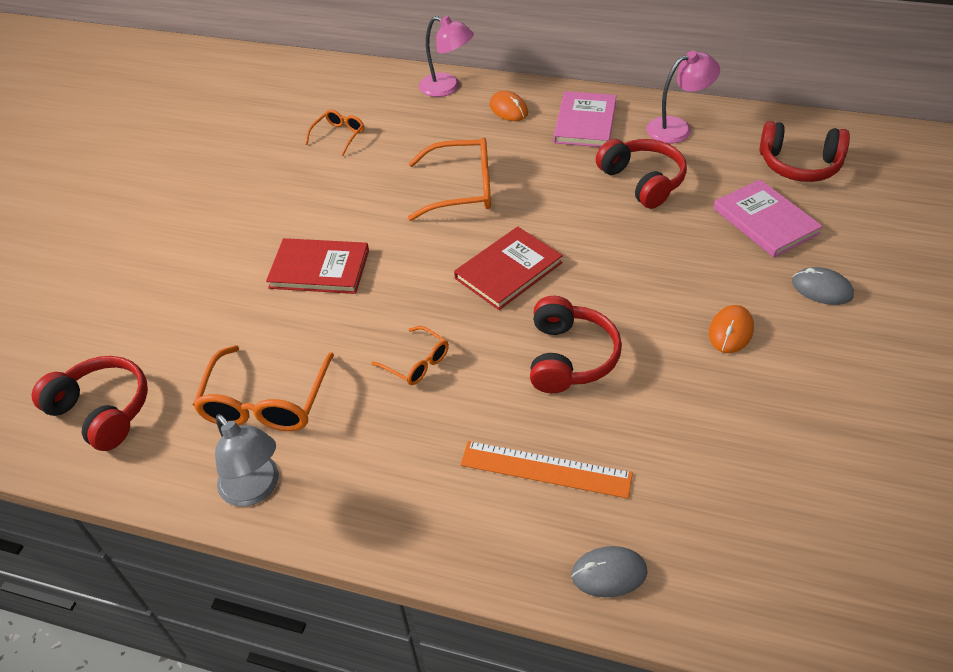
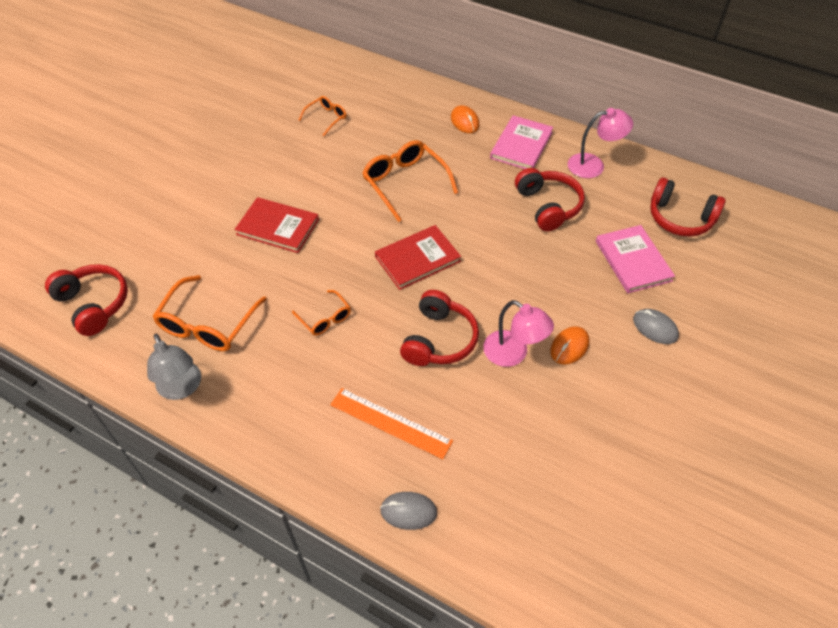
camera: 10 degrees right, 5 degrees up
orange glasses [408,138,491,221] -> orange glasses turned 135 degrees counterclockwise [362,140,458,222]
pink lamp [419,16,474,97] -> pink lamp moved to [483,300,554,367]

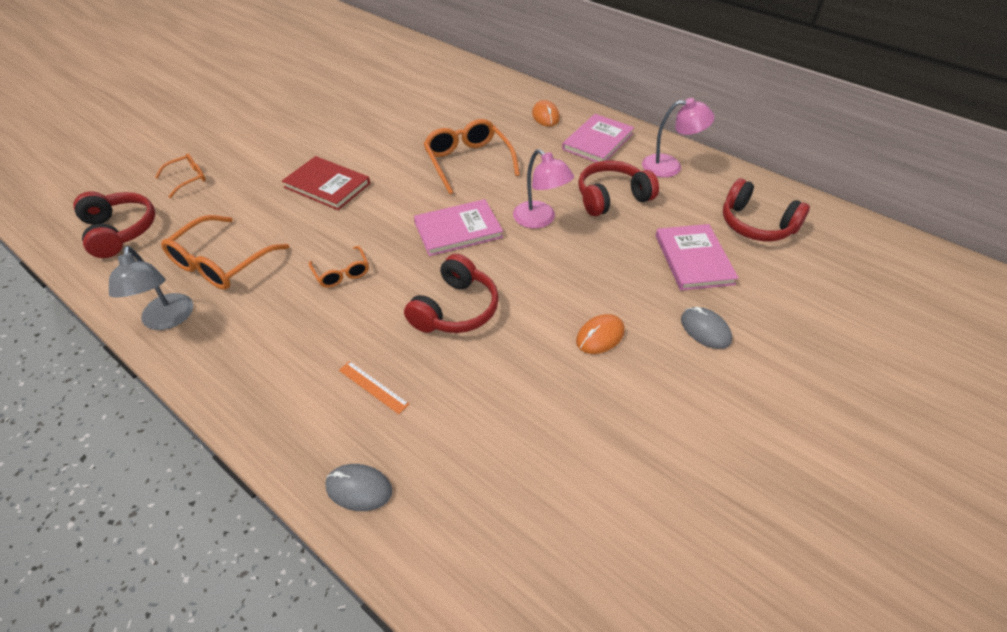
camera: 10 degrees right, 5 degrees down
orange glasses [298,96,347,136] -> orange glasses moved to [155,153,206,198]
orange ruler [330,388,453,459] -> orange ruler [339,361,409,414], size x0.58
red book [375,225,461,290] -> pink book [414,199,503,256]
pink lamp [483,300,554,367] -> pink lamp moved to [513,149,574,228]
red headphones [515,168,585,231] -> red headphones turned 105 degrees counterclockwise [578,160,659,216]

